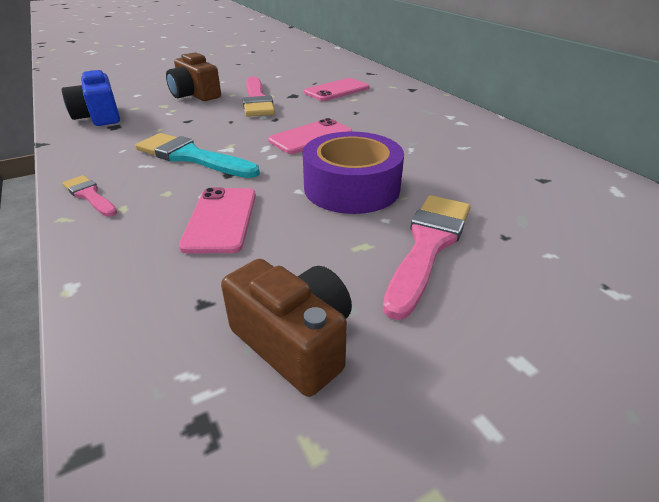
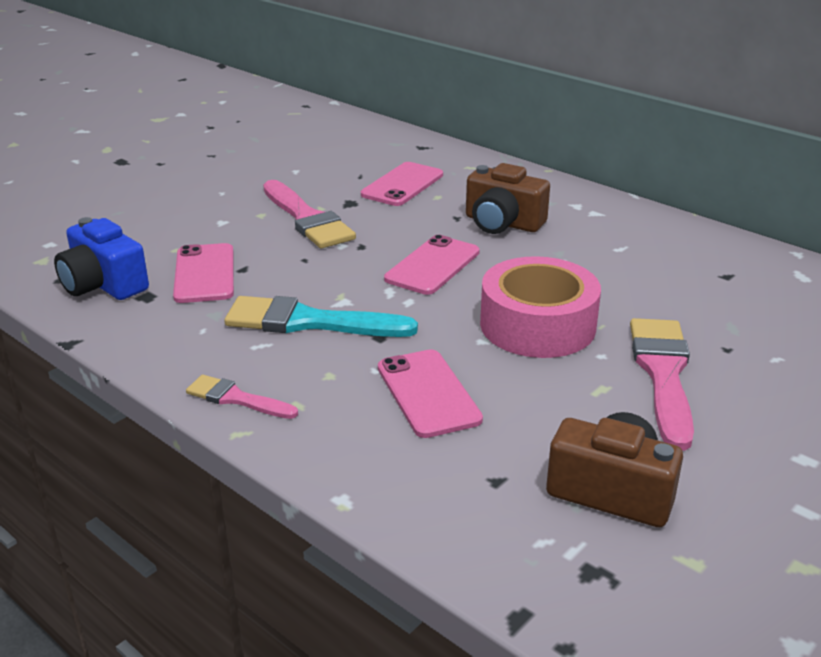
camera: 20 degrees left, 5 degrees down
brown camera [166,52,221,101] -> brown camera moved to [466,163,550,234]
purple tape [303,131,404,214] -> pink tape [480,256,601,358]
none -> pink phone [173,243,234,303]

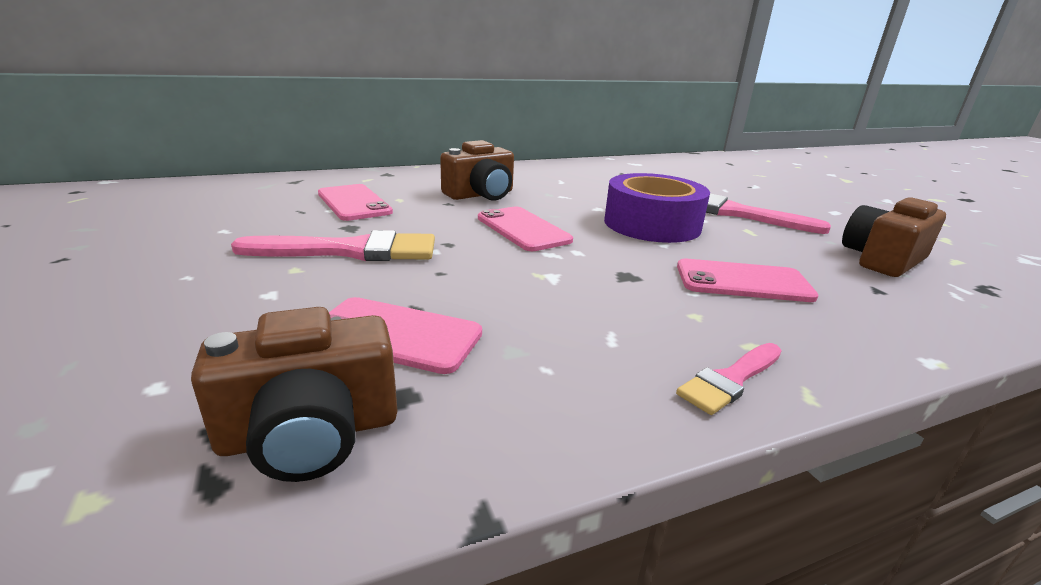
camera: 65 degrees left, 5 degrees down
blue camera [54,217,149,300] -> brown camera [191,307,398,482]
turquoise brush [224,296,418,337] -> none
pink tape [480,256,601,358] -> purple tape [604,173,710,243]

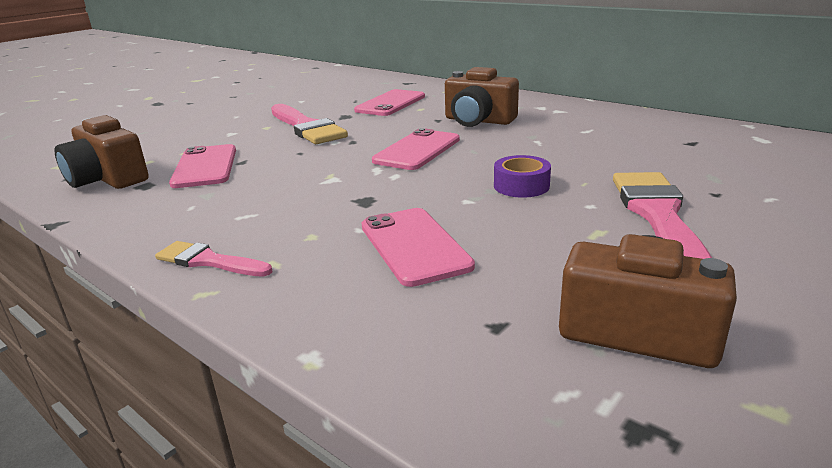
camera: 65 degrees right, 0 degrees up
purple tape [604,173,710,243] -> purple tape [494,155,551,198], size x0.49

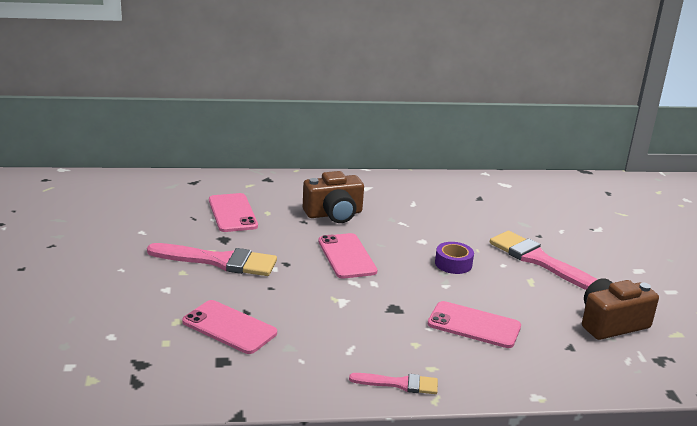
camera: 50 degrees left, 0 degrees up
brown camera [54,115,149,189] -> none
pink brush [155,241,272,277] -> pink brush turned 150 degrees counterclockwise [349,373,438,394]

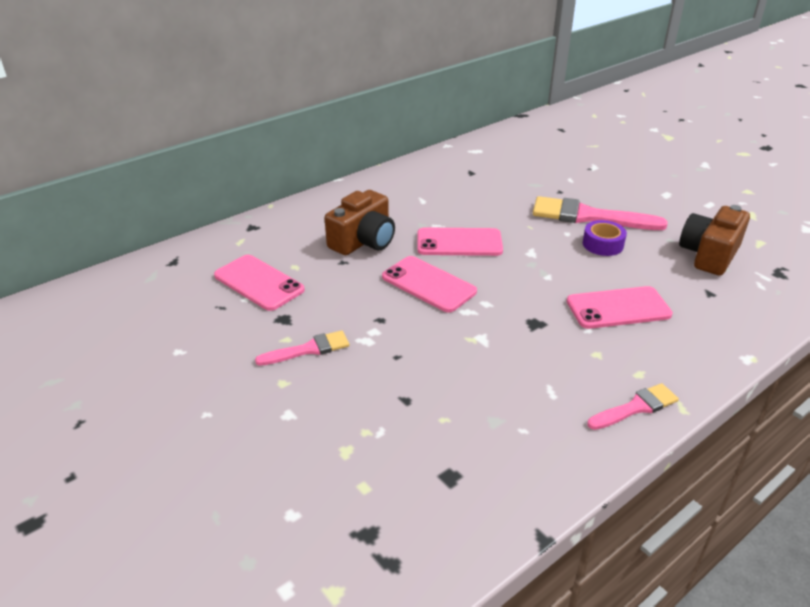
camera: 30 degrees left, 10 degrees up
pink brush [147,243,277,276] -> pink brush [255,330,350,366], size x0.56
pink phone [182,300,277,354] -> pink phone moved to [417,228,503,256]
purple tape [435,242,474,274] -> purple tape moved to [583,220,627,256]

